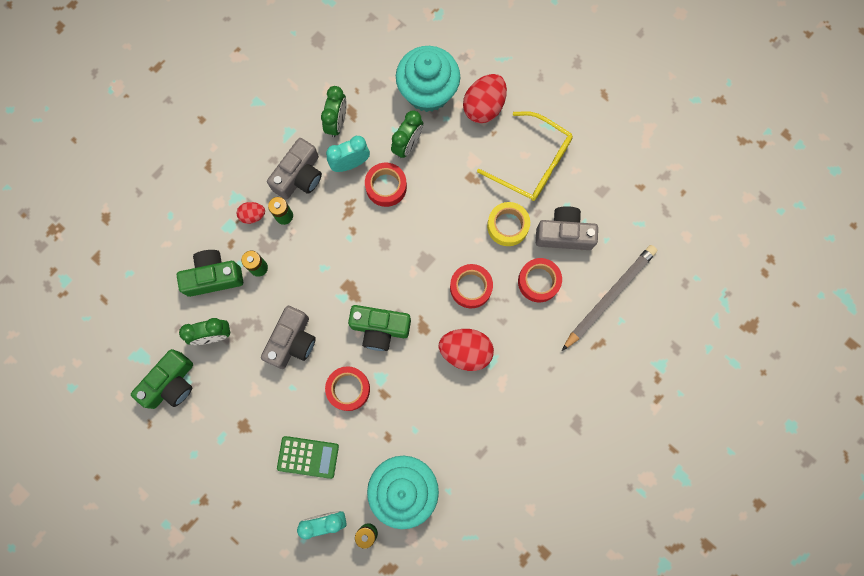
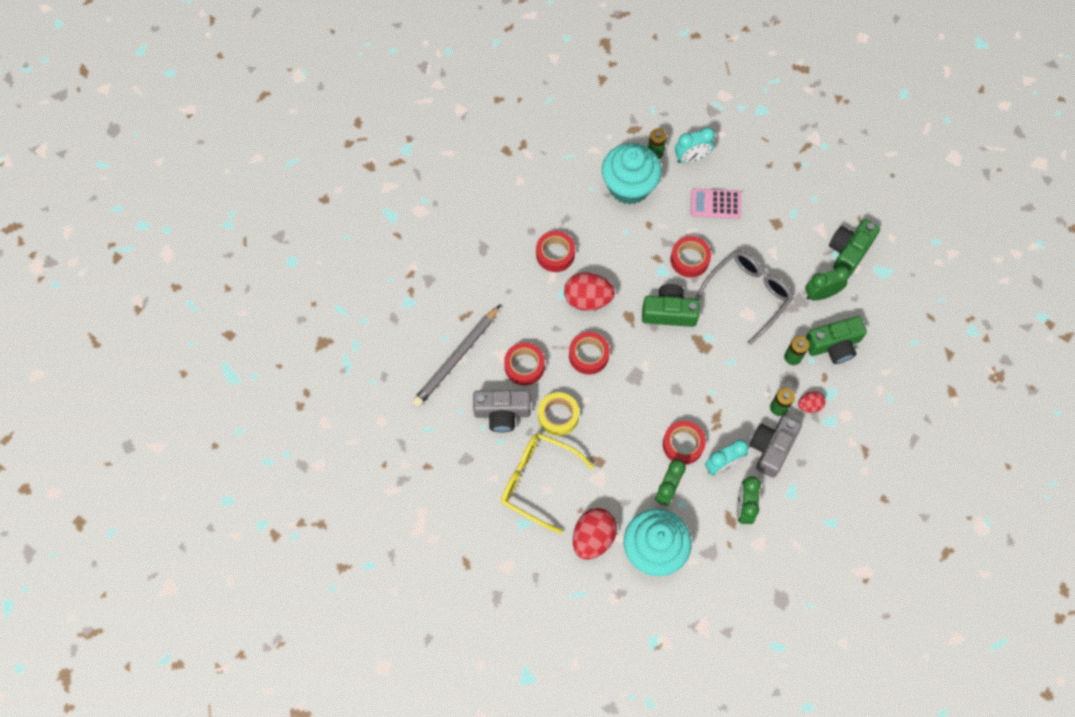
camera: 175 degrees right, 10 degrees down
grey camera [261,306,316,369] -> grey glasses [695,251,794,345]
green calculator [277,436,339,479] -> pink calculator [691,188,741,219]
none -> red tape [536,231,575,272]

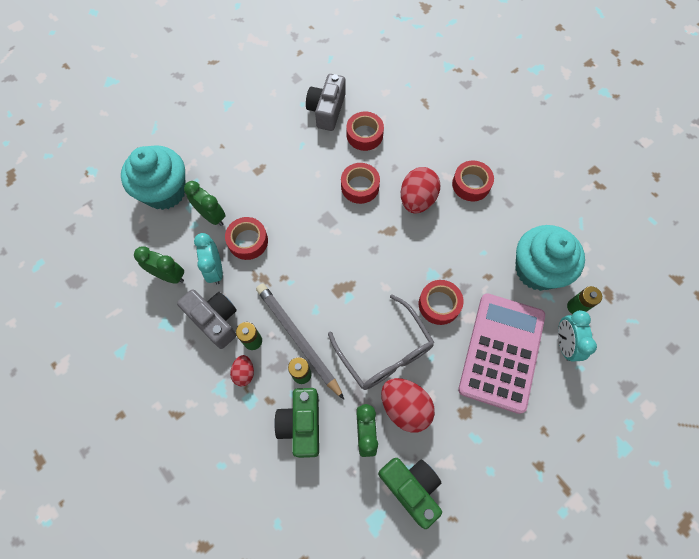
camera: 105 degrees right, 0 degrees up
grey pencil [412,305,500,407] -> grey pencil moved to [256,283,344,399]
yellow glasses [501,433,594,534] -> none
yellow tape [538,392,579,436] -> none
red egg [573,508,617,560] -> red egg moved to [381,378,435,432]
green camera [642,284,700,327] -> none
pink calculator [691,188,741,219] -> pink calculator [458,293,545,414], size x1.91

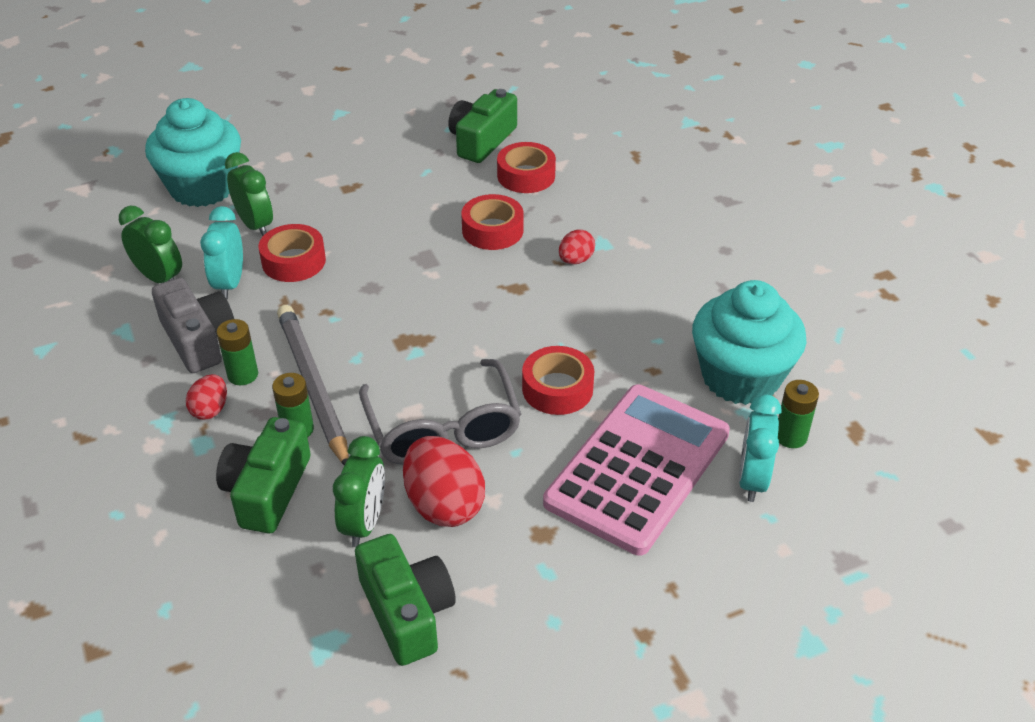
camera: 15 degrees right, 25 degrees down
grey camera [306,74,346,131] -> green camera [448,89,517,163]
red egg [401,167,440,214] -> red egg [559,230,595,264], size x0.54
red tape [452,161,494,201] -> none

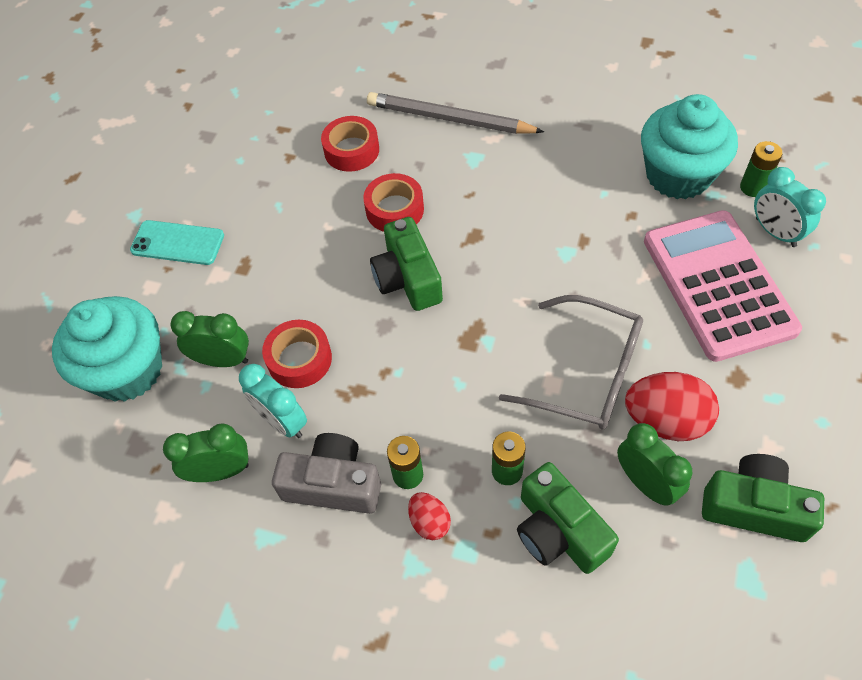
camera: 45 degrees left, 15 degrees up
grey pencil [277,305,349,465] -> grey pencil moved to [367,92,544,134]
green camera [448,89,517,163] -> green camera moved to [370,217,443,311]
red tape [522,346,594,415] -> none
red egg [559,230,595,264] -> none
none -> turquoise phone [130,220,224,265]

